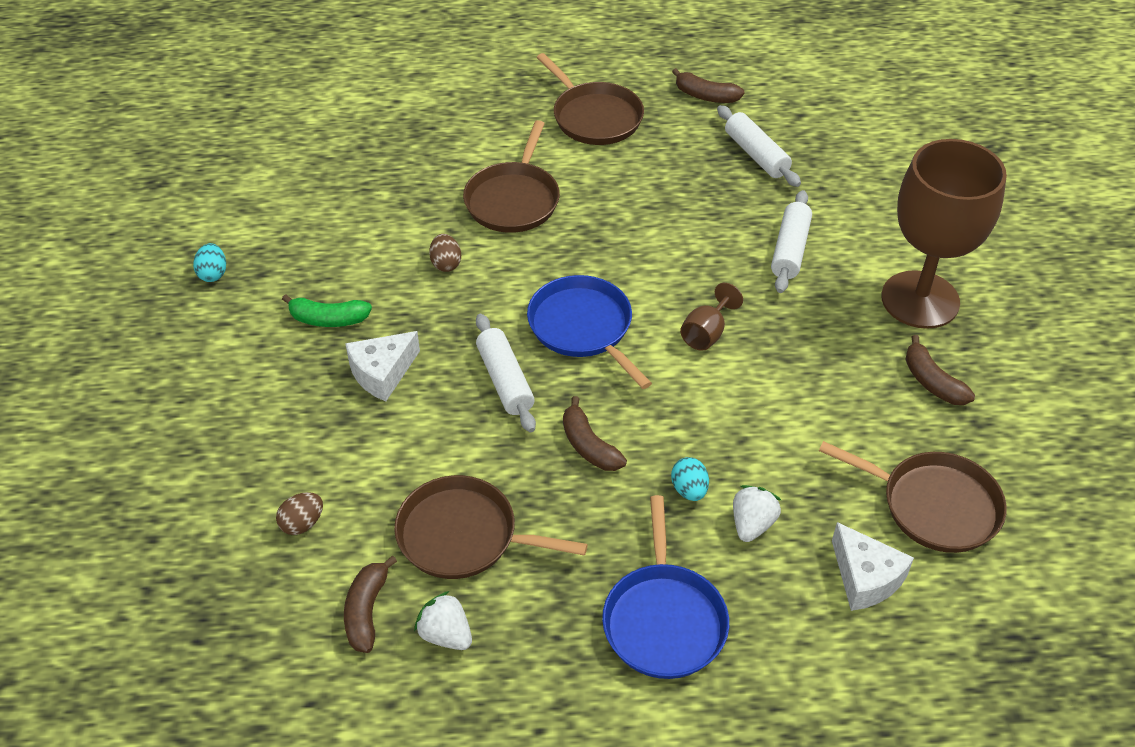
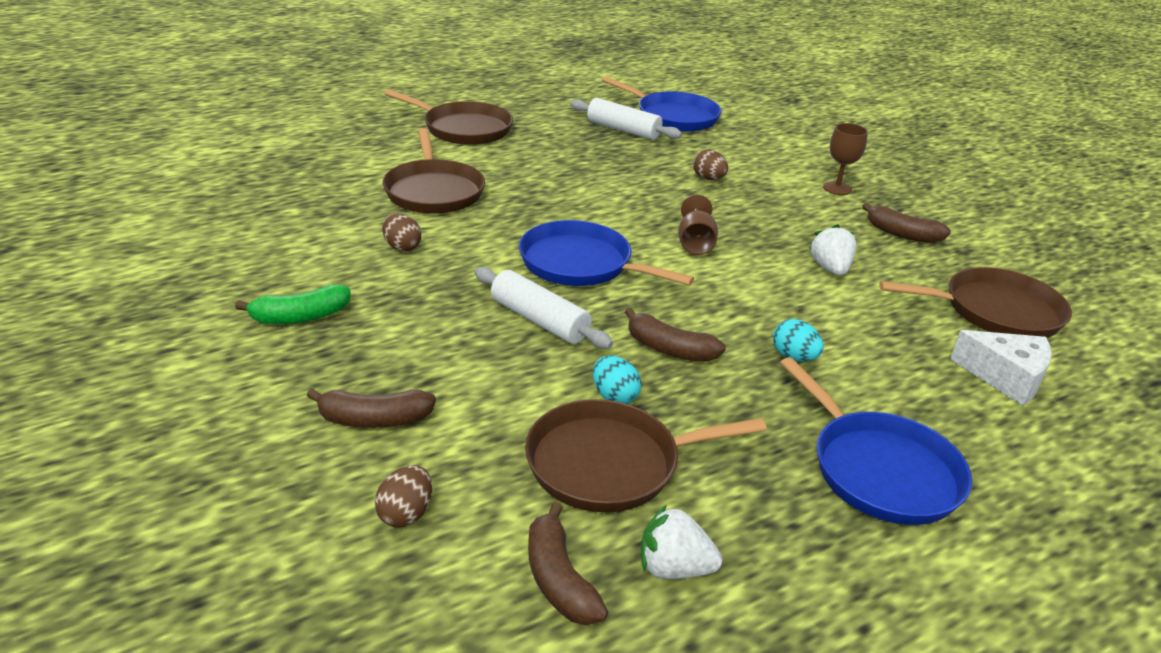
camera: 30 degrees left, 15 degrees down
turquoise egg [193,243,226,282] -> turquoise egg moved to [593,355,642,404]
white cheese [345,331,420,401] -> none
brown banana [672,68,745,103] -> brown banana moved to [307,388,436,428]
white strawberry [733,485,781,542] -> white strawberry moved to [809,224,857,276]
white rolling pin [771,190,812,293] -> brown egg [693,150,728,180]
brown goblet [881,139,1007,329] -> brown goblet [823,123,868,195], size x0.40
none -> blue pan [602,76,722,132]

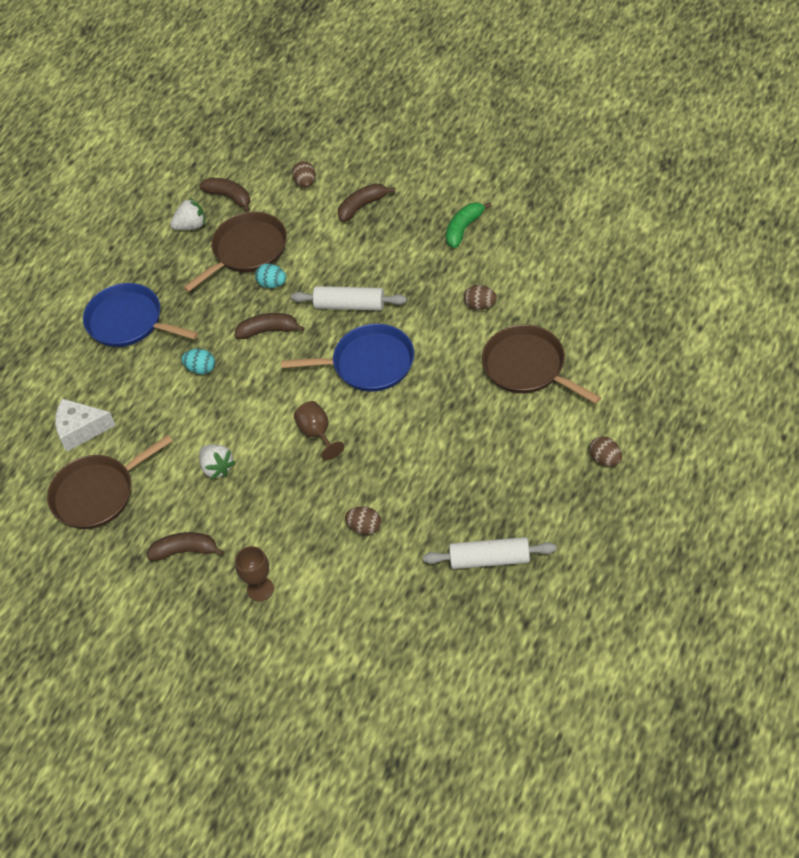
camera: 155 degrees right, 20 degrees up
brown pan [385,90,513,145] -> brown egg [589,436,622,466]
blue pan [602,76,722,132] -> none

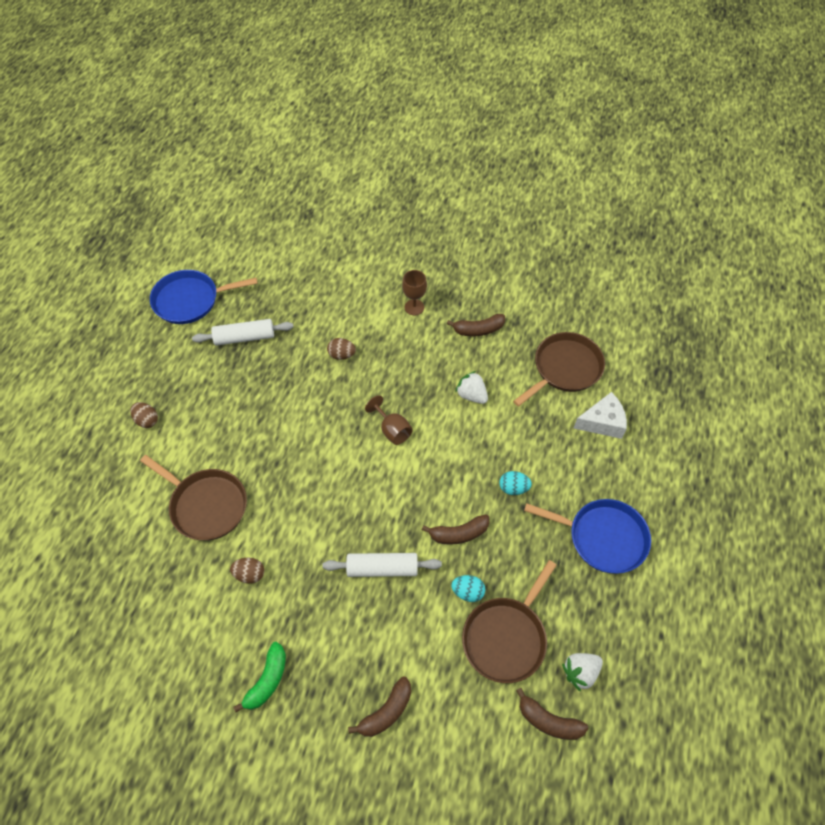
camera: 165 degrees right, 5 degrees up
blue pan [281,324,414,392] -> blue pan moved to [150,270,258,324]
brown egg [292,161,316,188] -> none

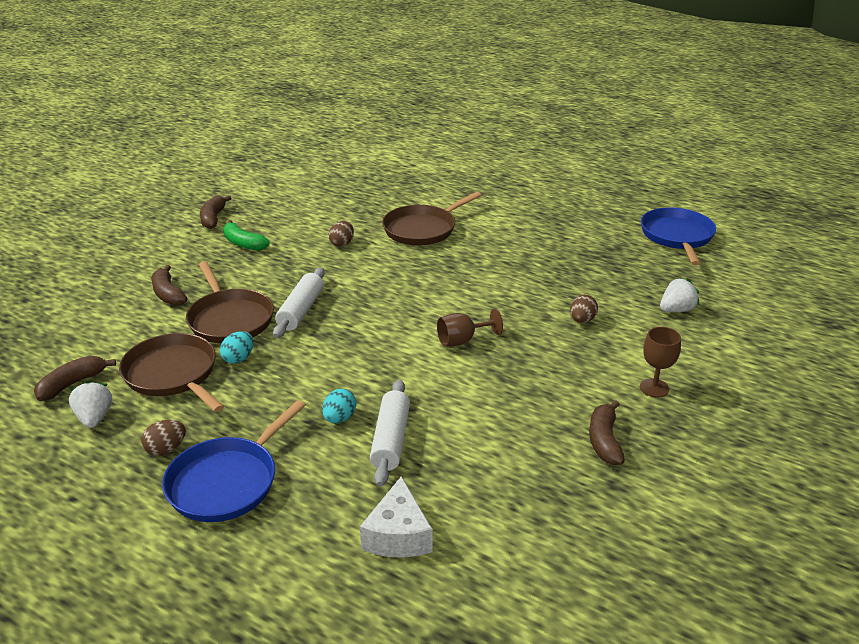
camera: 105 degrees right, 25 degrees down
brown egg [130,402,158,428] -> brown egg moved to [141,420,186,455]
white rolling pin [192,319,293,346] -> white rolling pin moved to [370,380,410,487]
brown banana [422,515,490,545] -> brown banana moved to [200,195,232,229]
white strawberry [455,371,488,404] -> white strawberry moved to [660,278,699,312]
brown pan [513,332,605,407] -> brown pan moved to [186,261,274,343]

